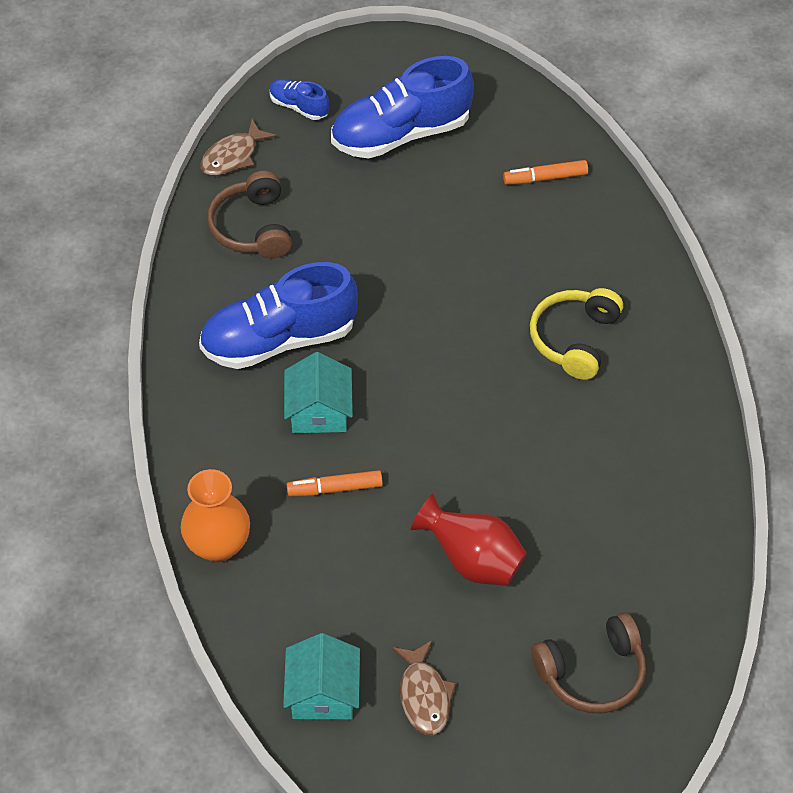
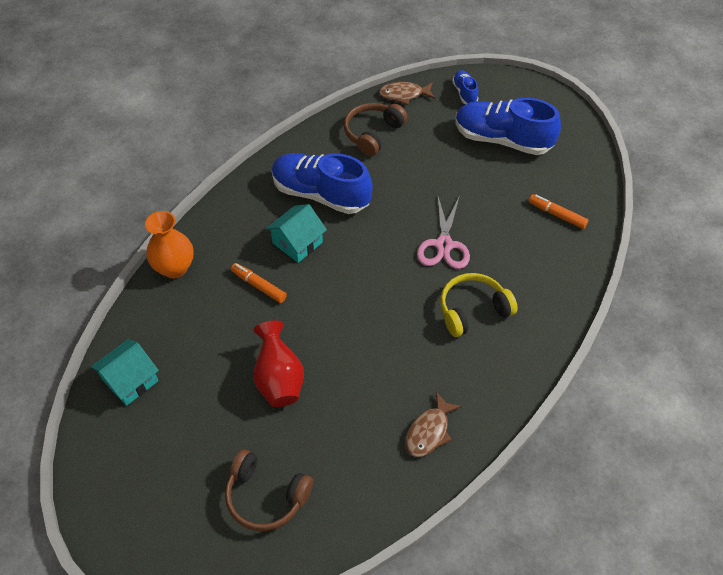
camera: 45 degrees right, 0 degrees up
brown fish [392,640,456,735] -> brown fish moved to [405,392,462,457]
none -> pink scissors [417,196,470,269]

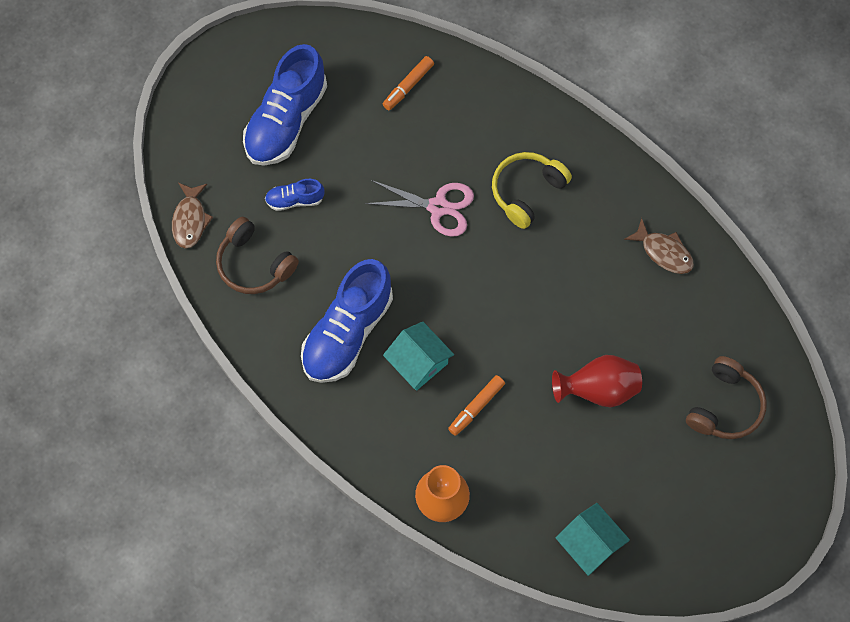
camera: 85 degrees left, 15 degrees up
yellow headphones [440,273,518,337] -> yellow headphones turned 60 degrees clockwise [492,152,572,229]
blue shoe [452,70,478,104] -> blue shoe moved to [265,179,324,211]

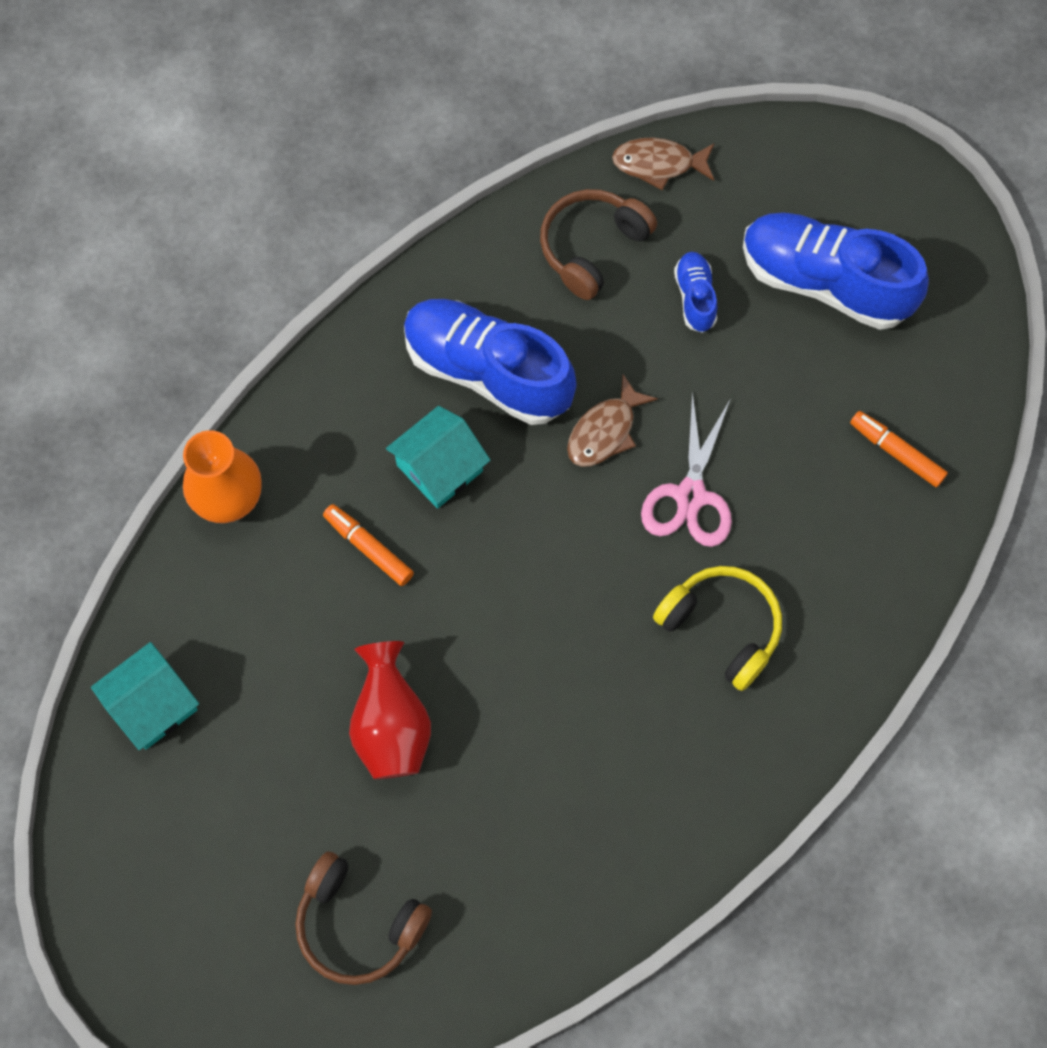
camera: 90 degrees right, 0 degrees up
brown fish [624,218,694,274] -> brown fish moved to [567,374,658,467]

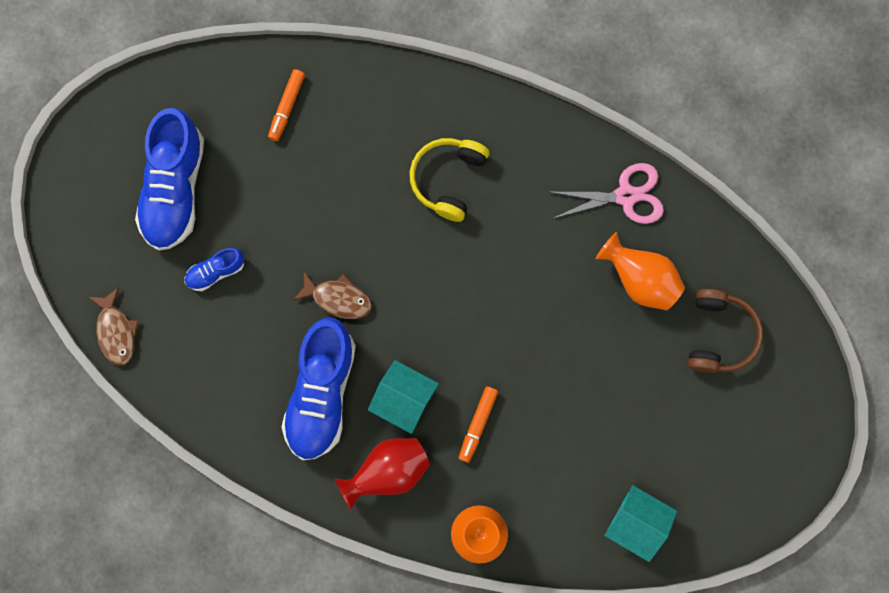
camera: 110 degrees left, 10 degrees up
red vase [349,641,431,779] -> red vase moved to [335,438,430,510]
brown headphones [540,189,657,300] -> none
pink scissors [641,392,732,547] -> pink scissors moved to [551,163,664,224]
none -> orange vase [596,232,685,310]

